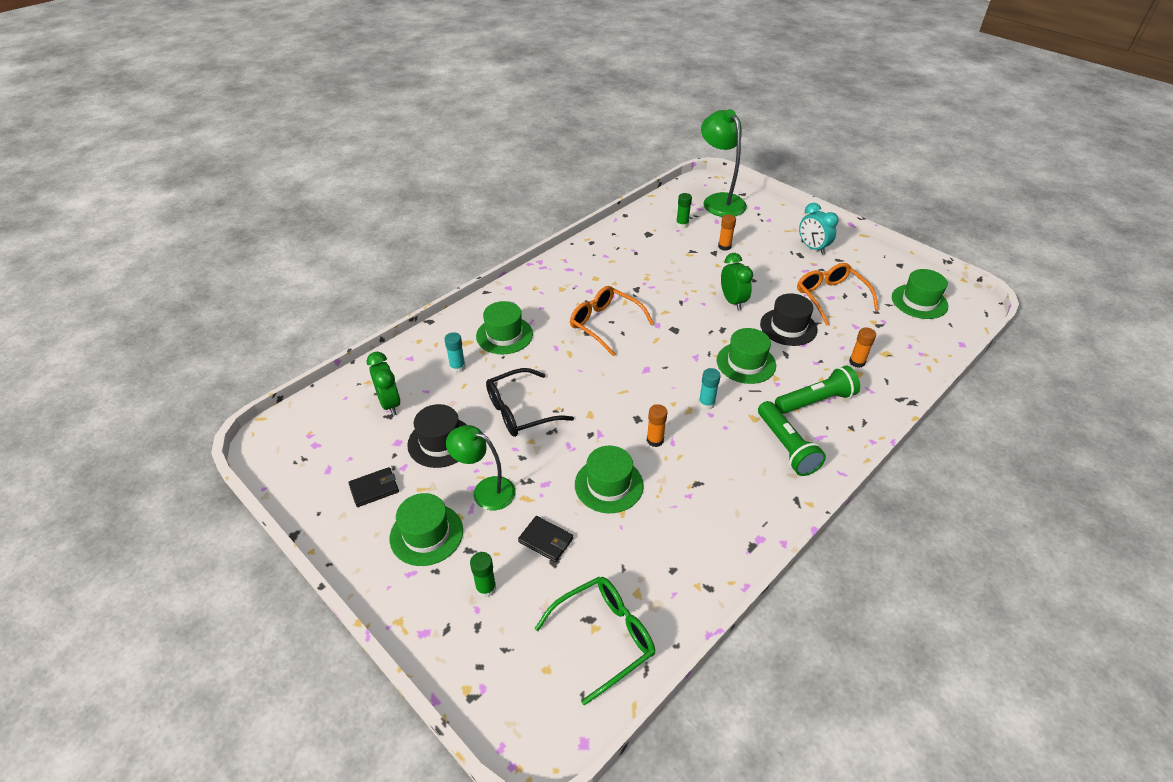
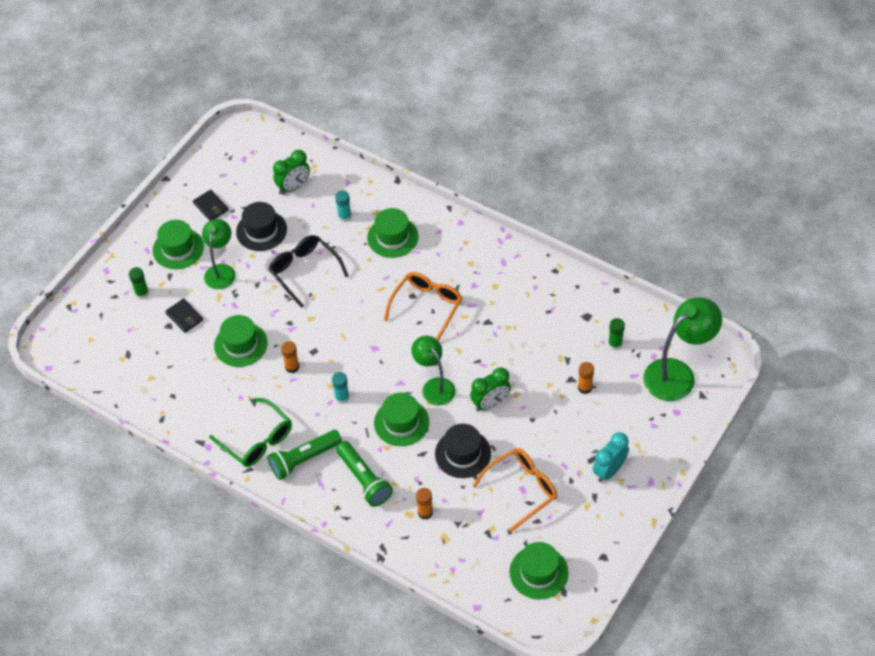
camera: 80 degrees right, 10 degrees up
black wallet [518,516,573,562] -> black wallet turned 60 degrees counterclockwise [165,298,203,333]
green glasses [534,577,655,706] -> green glasses moved to [209,398,292,467]
none -> green lamp [411,336,455,406]

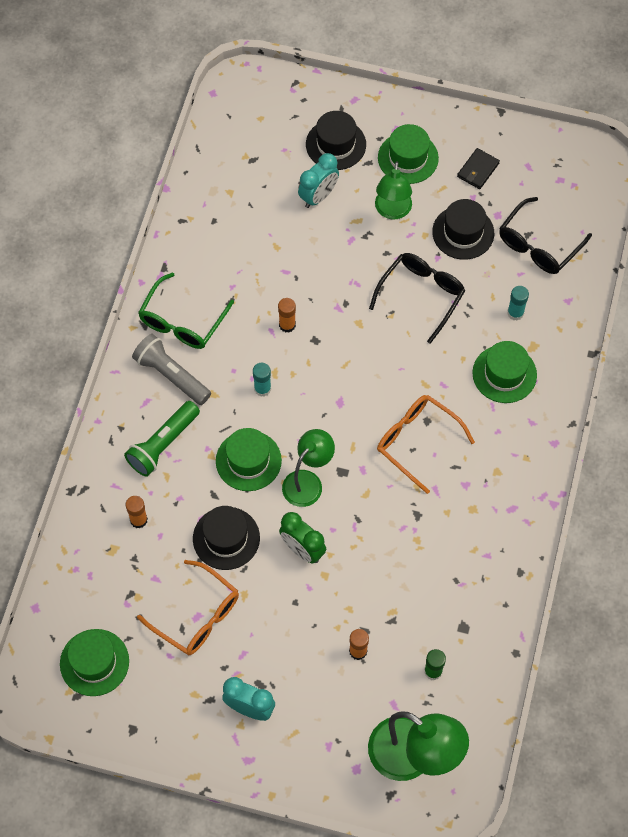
camera: 70 degrees right, 10 degrees up
green glue stick [129,267,149,299] -> black hat [306,111,366,170]
black wallet [165,298,203,333] -> turquoise clock [298,153,339,208]
green lamp [202,219,235,289] -> green lamp turned 105 degrees clockwise [375,161,412,219]
green hat [214,315,267,367] -> none
green flashlight [268,430,342,480] -> grey flashlight [132,334,211,405]
green clock [273,150,310,195] -> black glasses [499,197,592,274]
orange glasses [384,272,462,341] -> orange glasses turned 150 degrees counterclockwise [377,395,475,494]

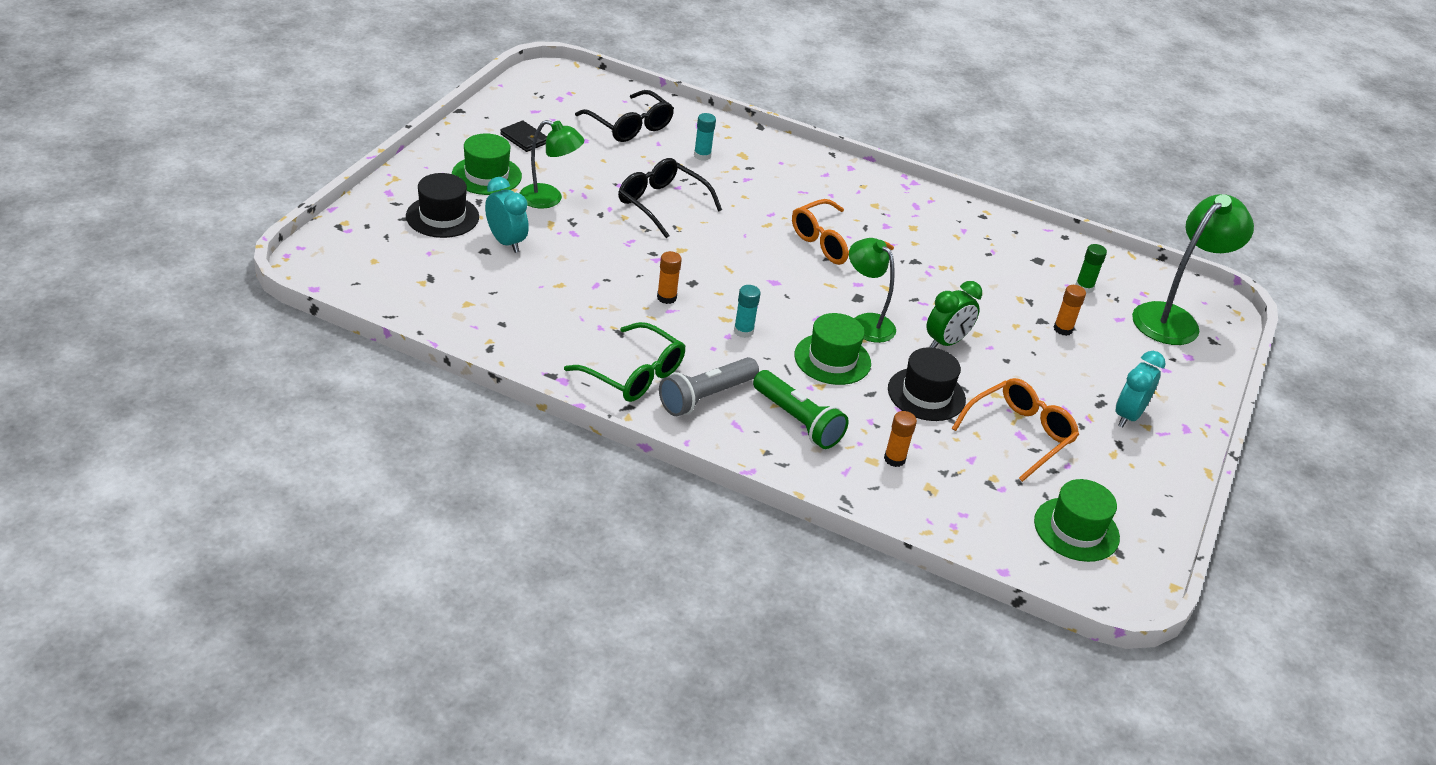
camera: 85 degrees left, 25 degrees down
black hat [432,199,494,260] -> none
green hat [472,341,537,403] -> none

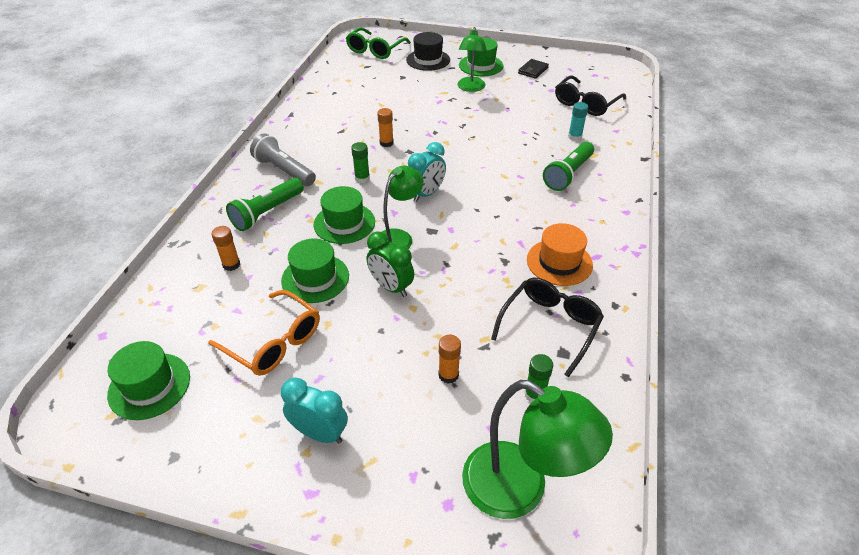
camera: 85 degrees right, 5 degrees up
turquoise clock [485,177,529,253] -> turquoise clock moved to [408,142,446,202]
green glasses [564,322,685,402] -> green glasses moved to [346,27,411,59]
black glasses [618,158,722,238] -> black glasses moved to [491,277,604,377]
turquoise glue stick [734,285,761,338] -> green glue stick [351,142,370,183]
orange glasses [792,199,894,265] -> none
black hat [888,347,966,421] -> green hat [281,239,349,303]
none -> orange hat [527,223,593,286]
none -> green flashlight [543,142,594,191]

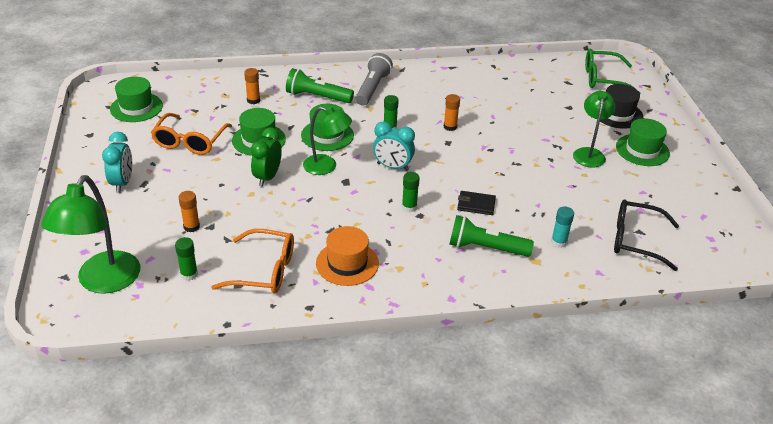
camera: 65 degrees right, 5 degrees down
green lamp [457,27,487,92] -> green lamp turned 120 degrees clockwise [573,91,615,168]
black glasses [491,277,604,377] -> orange glasses [211,229,294,293]
black wallet [518,59,549,79] -> black wallet moved to [457,191,496,215]
none -> green glue stick [402,172,420,212]

